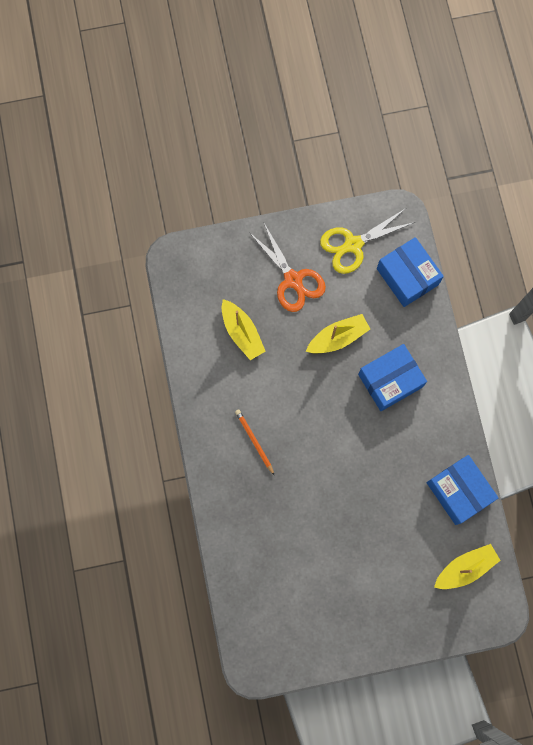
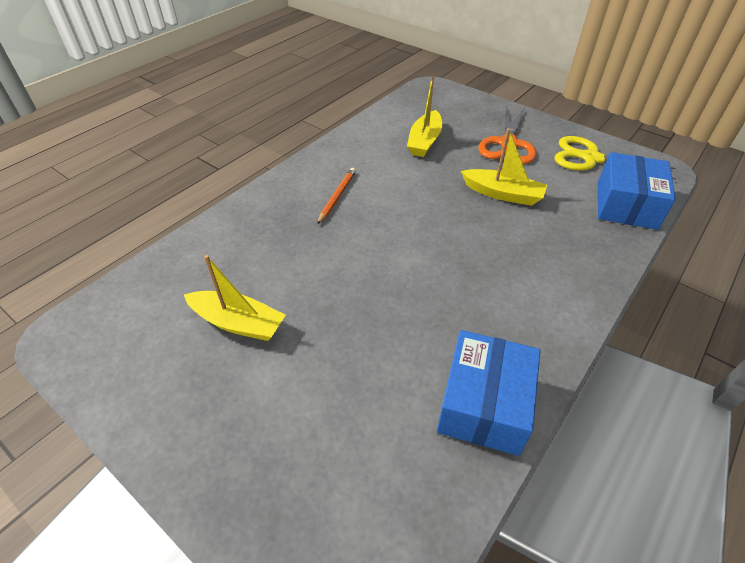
camera: 50 degrees right, 30 degrees down
blue box [358,344,427,411] -> none
yellow boat [434,544,501,589] -> yellow boat moved to [184,255,286,341]

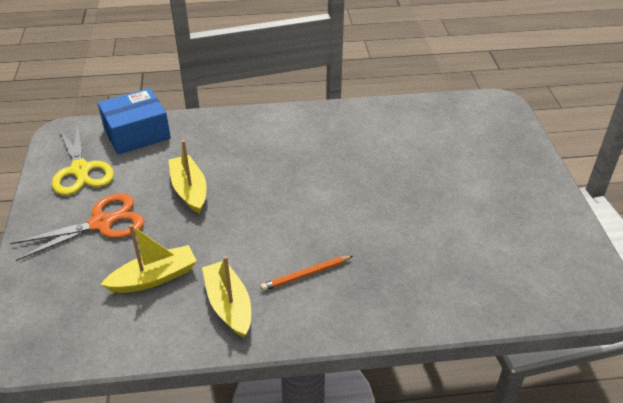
camera: 135 degrees left, 5 degrees down
yellow boat [184,255,286,341] -> yellow boat moved to [202,256,251,338]
blue box [437,330,541,456] -> none

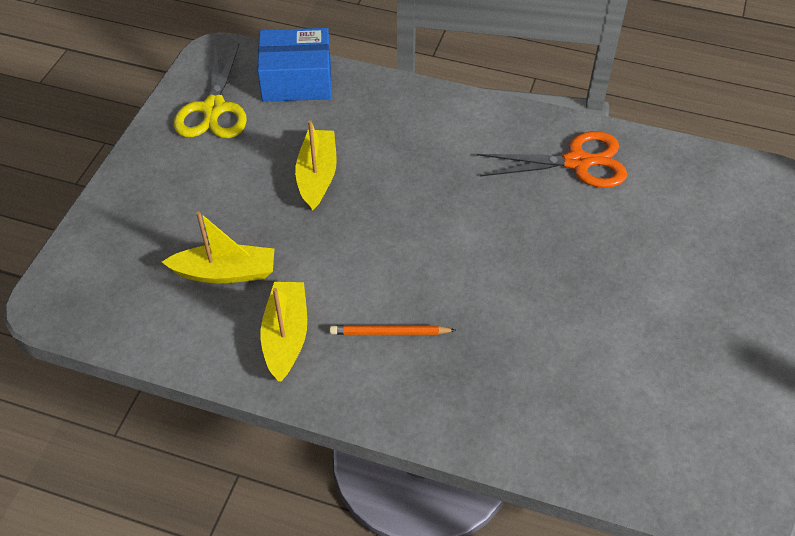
camera: 25 degrees right, 10 degrees up
orange scissors [10,193,145,261] -> orange scissors moved to [477,131,627,188]

